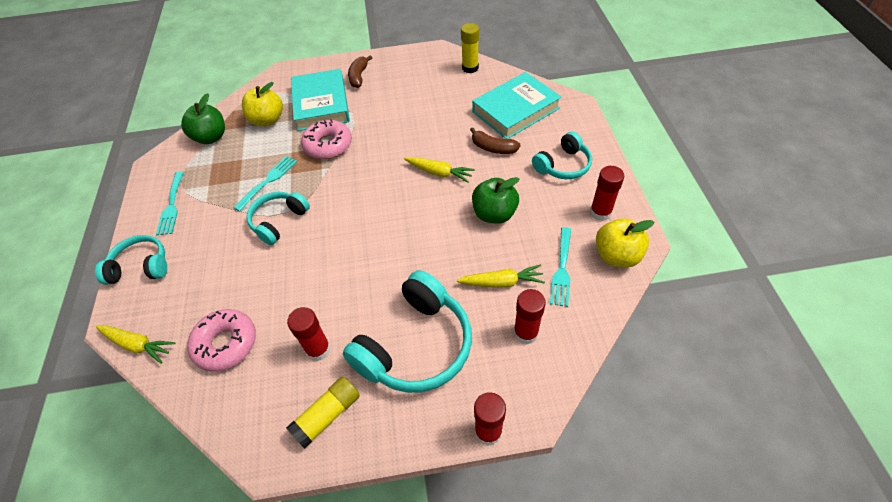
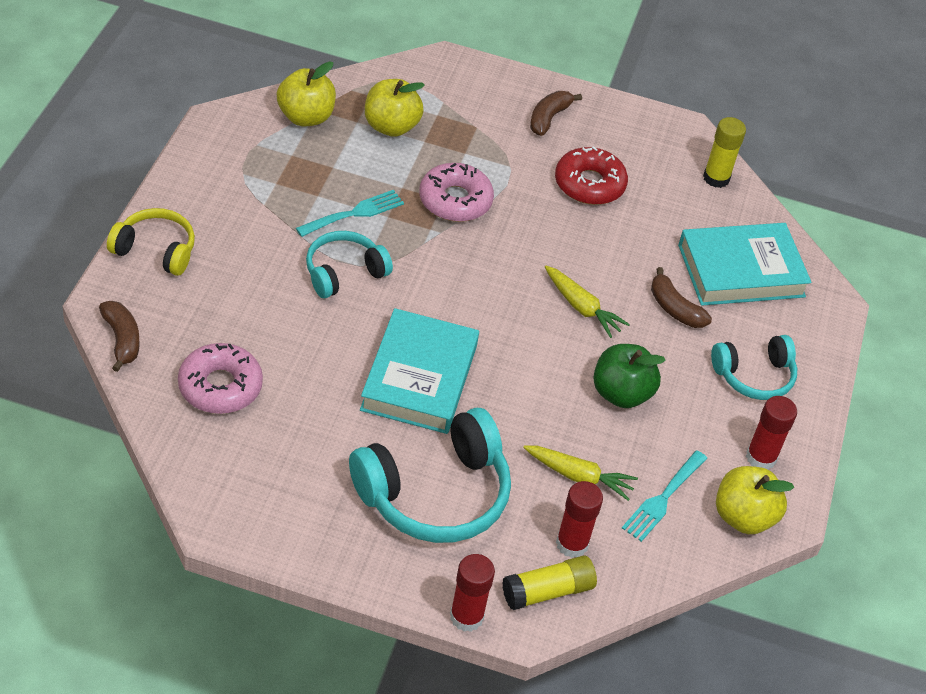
camera: 15 degrees right, 5 degrees down
turquoise headphones [95,235,167,285] -> yellow headphones [107,208,195,276]
yellow carrot [96,325,176,364] -> brown banana [99,301,140,372]
turquoise fork [156,171,184,235] -> none
green apple [181,93,225,144] -> yellow apple [277,61,336,126]
yellow glue stick [286,377,360,449] -> yellow glue stick moved to [502,556,597,610]
red glue stick [287,307,331,361] -> none
turquoise book [291,69,350,131] -> turquoise book moved to [360,308,479,434]
none -> red donut [555,146,628,205]

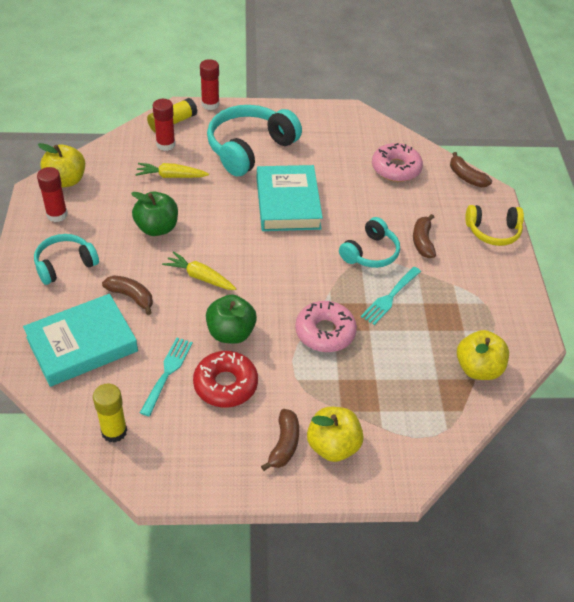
camera: 165 degrees right, 0 degrees up
yellow apple [365,79,425,137] -> yellow apple moved to [307,407,364,462]
turquoise fork [622,450,707,542] -> turquoise fork moved to [140,338,193,416]
none -> green apple [206,294,257,344]
none -> brown banana [413,214,436,258]

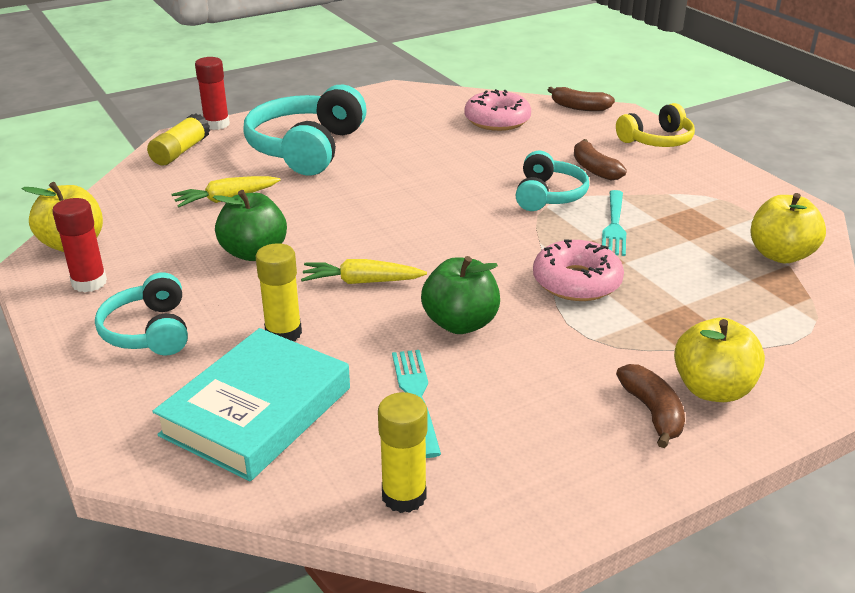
camera: 25 degrees left, 15 degrees down
turquoise headphones [34,234,99,285] -> turquoise headphones turned 45 degrees counterclockwise [95,272,188,355]
brown banana [102,275,153,315] -> yellow glue stick [256,243,302,341]
red glue stick [153,99,175,151] -> none
red donut [193,351,258,407] -> none
turquoise book [257,165,323,231] -> none

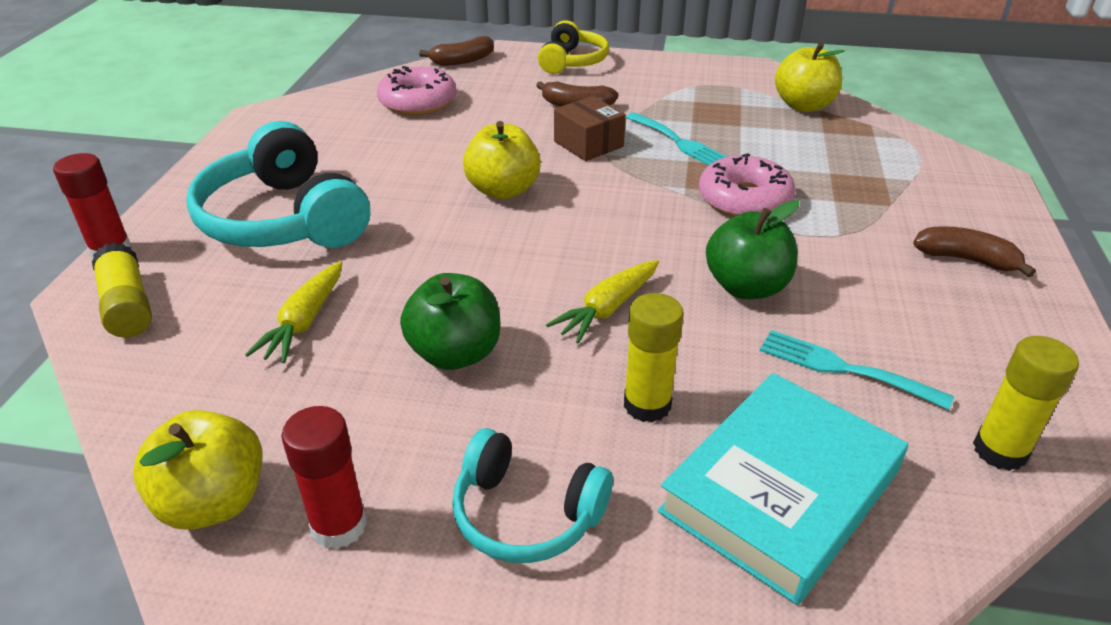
camera: 50 degrees left, 5 degrees up
turquoise book [152,328,350,481] -> turquoise book turned 60 degrees clockwise [658,373,908,605]
turquoise headphones [516,151,589,211] -> brown box [554,96,626,161]
yellow apple [674,318,765,402] -> yellow apple moved to [463,121,541,199]

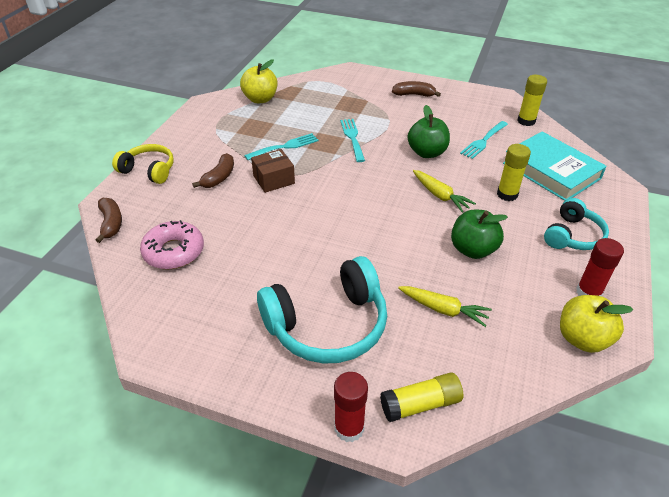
camera: 80 degrees left, 5 degrees up
yellow apple [463,121,541,199] -> none
pink donut [699,153,796,217] -> turquoise fork [340,119,365,162]
brown banana [913,226,1036,277] -> brown banana turned 60 degrees clockwise [392,81,441,97]

